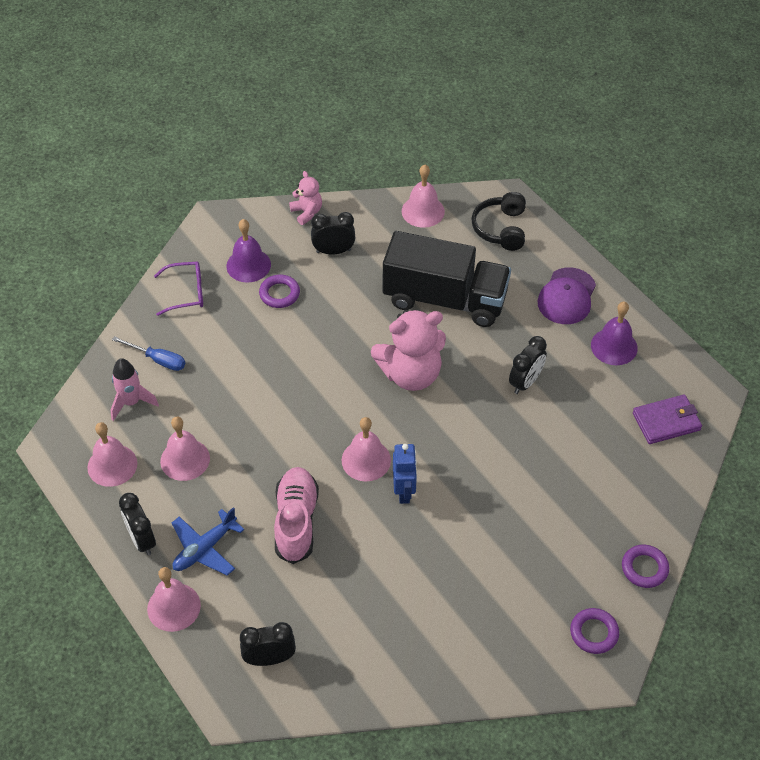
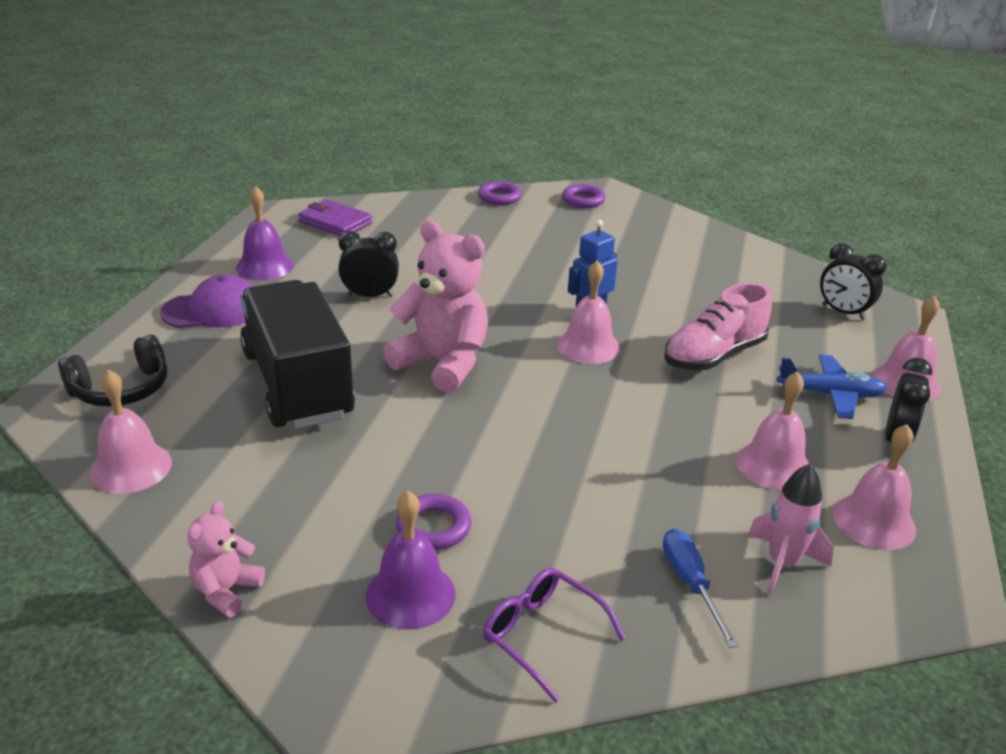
camera: 130 degrees left, 20 degrees down
black clock [311,212,355,254] -> none

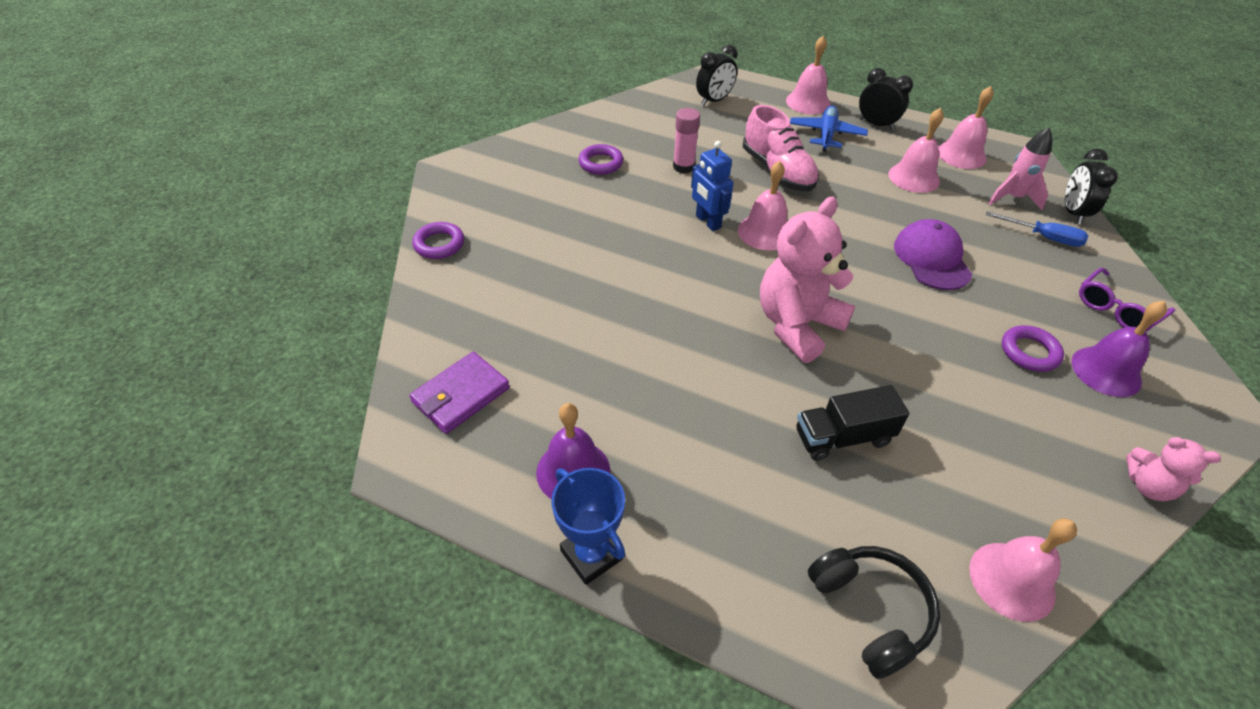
camera: 80 degrees left, 15 degrees up
purple cap [160,274,254,328] -> purple cap moved to [894,219,972,290]
black truck [240,280,355,429] -> black truck [796,385,910,461], size x0.51
black clock [338,231,399,297] -> black clock moved to [1065,148,1118,224]
purple ring [562,184,606,208] -> purple ring moved to [578,144,623,175]
blue screwdriver [663,529,739,648] -> blue screwdriver turned 150 degrees counterclockwise [986,211,1088,247]
none -> blue trophy [551,468,625,585]
none -> pink glue stick [673,108,700,174]

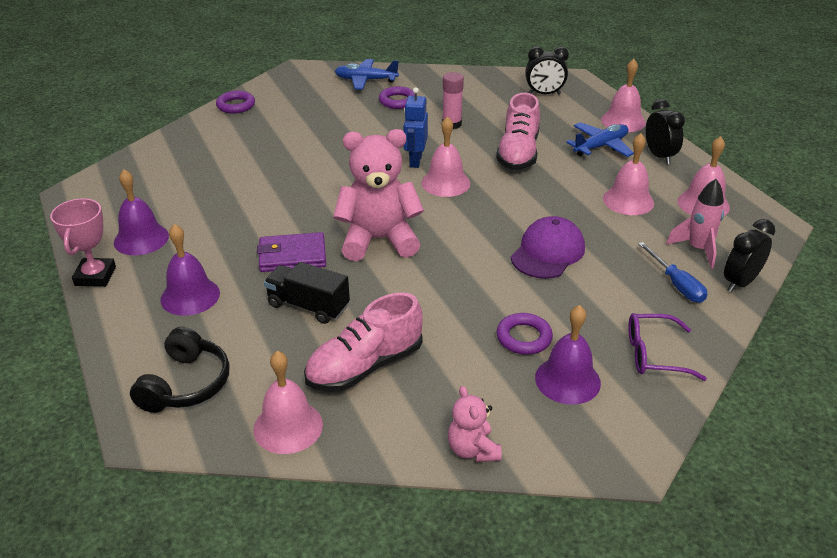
camera: 40 degrees right, 10 degrees down
purple wallet [409,352,510,434] -> purple wallet moved to [257,232,326,272]
blue trophy [551,468,625,585] -> pink trophy [50,198,116,287]
none -> purple bell [160,224,220,316]
none -> pink shoe [304,292,423,392]
none -> blue plane [335,59,399,90]

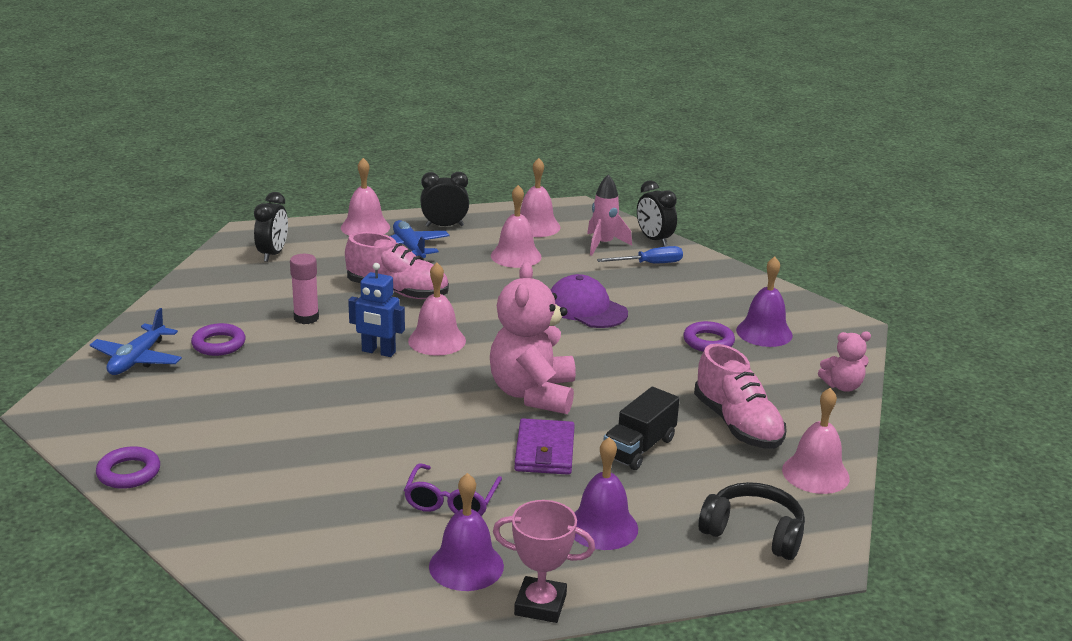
camera: 80 degrees left, 10 degrees down
purple glasses [628,313,707,381] -> purple glasses moved to [404,463,502,516]

